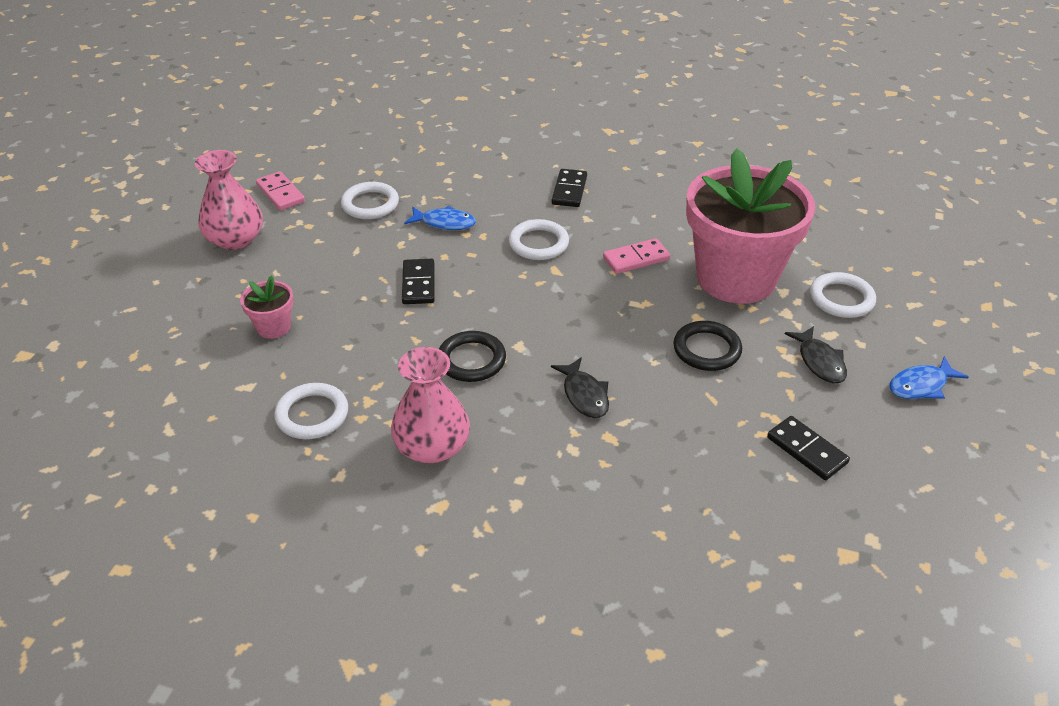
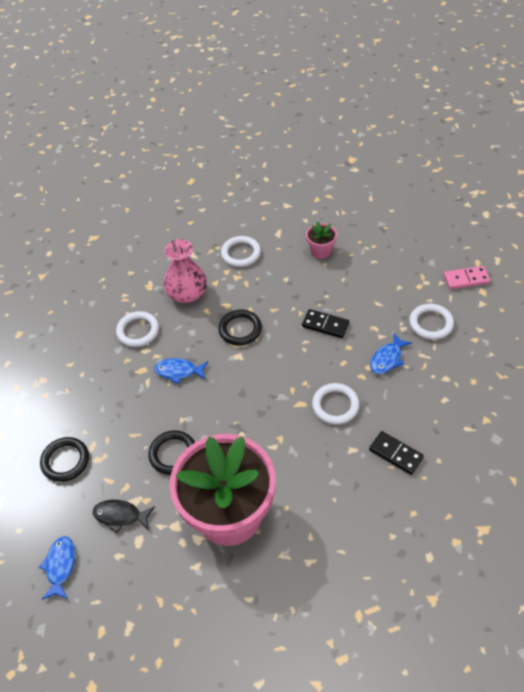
camera: 120 degrees right, 10 degrees up
pink vase [195,150,263,250] -> none
black fish [551,357,609,418] -> blue fish [154,358,208,384]
pink domino [603,238,670,274] -> none
black domino [767,416,850,480] -> black ring [40,437,89,482]
white ring [810,272,876,318] -> white ring moved to [116,311,159,347]

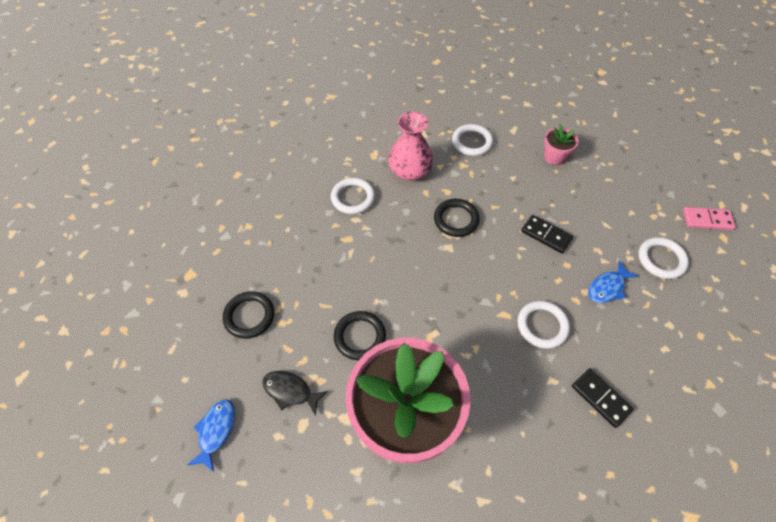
camera: 10 degrees right, 5 degrees up
blue fish [154,358,208,384] -> none

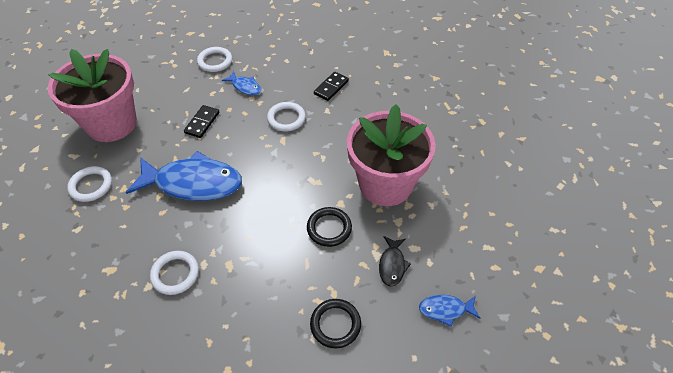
camera: 105 degrees left, 5 degrees down
pink vase [388,112,433,180] -> none
black ring [434,199,480,237] -> blue fish [126,151,242,201]
pink flower pot [544,125,579,165] -> pink flower pot [48,49,137,142], size x2.49
pink domino [683,207,736,230] -> none

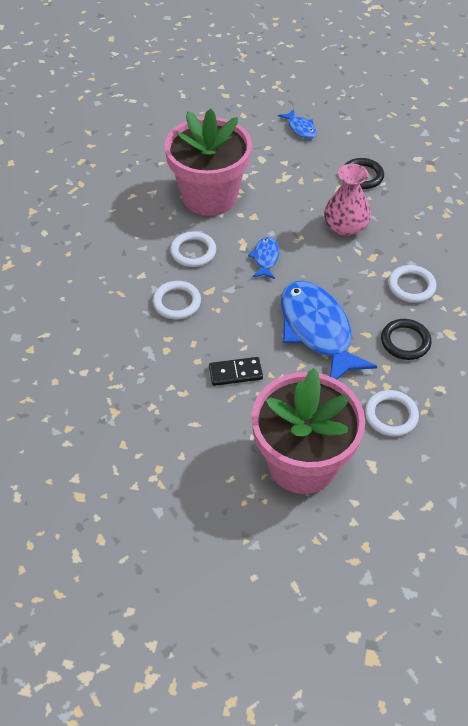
camera: 120 degrees left, 0 degrees up
white ring [197,47,232,72] -> white ring moved to [170,231,216,267]
blue fish [222,71,261,95] -> blue fish moved to [248,237,279,279]
black ring [307,207,352,247] -> black ring moved to [381,319,432,360]
black domino [314,72,349,101] -> none
black fish [379,236,411,287] -> none
none -> pink vase [324,164,371,236]

